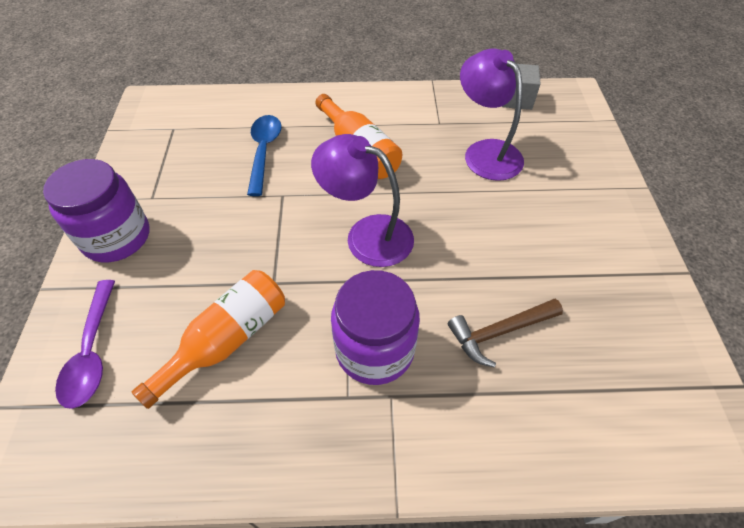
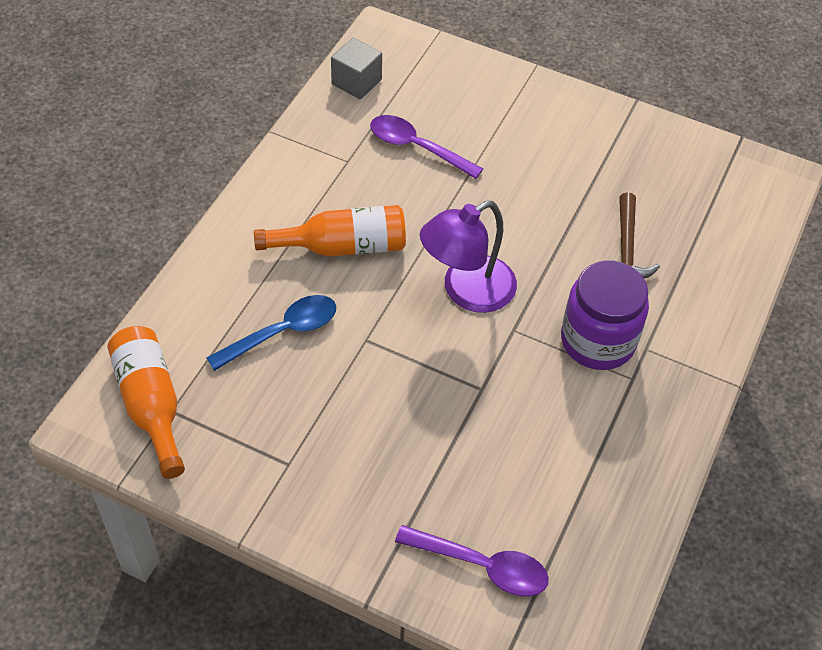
camera: 65 degrees left, 0 degrees up
purple jar [43,159,150,262] -> none
orange bottle [132,270,285,409] -> orange bottle moved to [107,326,185,479]
blue spoon [247,115,281,196] -> blue spoon turned 120 degrees clockwise [206,295,336,371]
purple lamp [460,48,524,181] -> purple spoon [370,115,483,179]

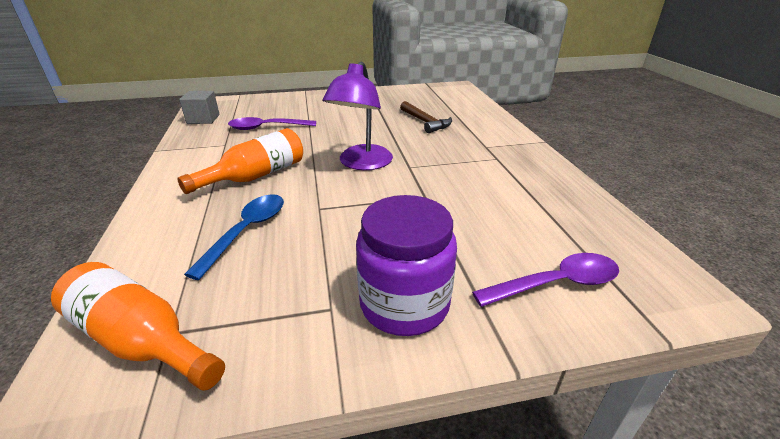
camera: 35 degrees left, 20 degrees down
purple jar [561,260,649,370] -> purple jar moved to [356,195,457,336]

